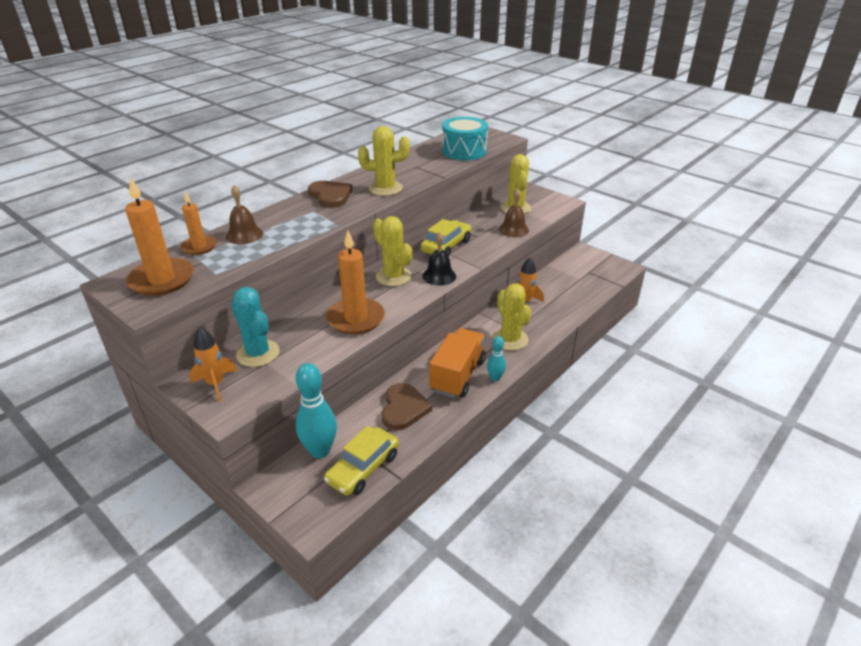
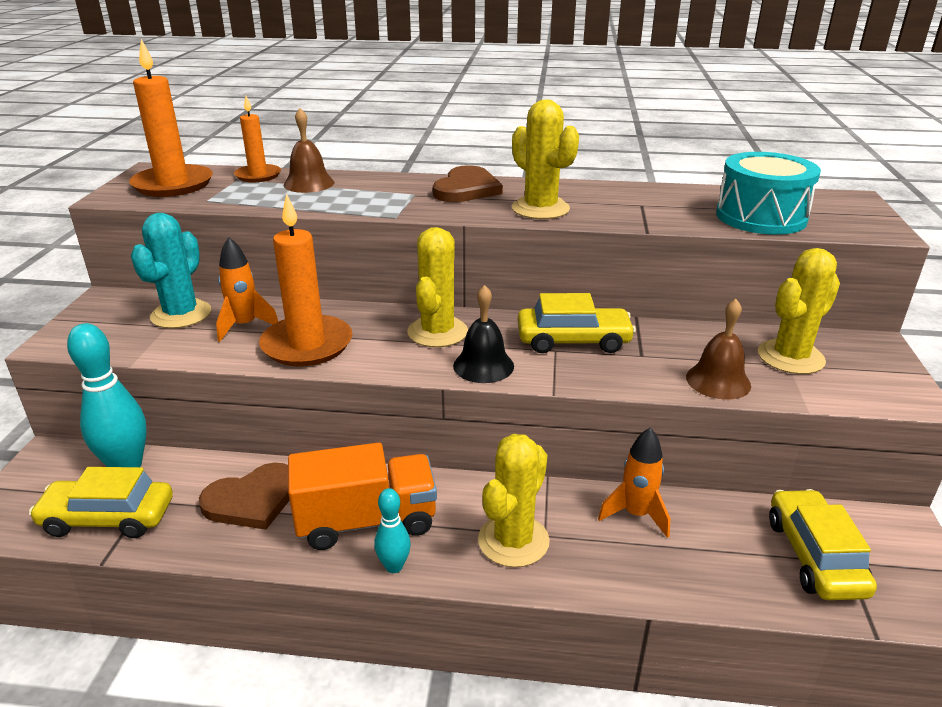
camera: 55 degrees right, 5 degrees down
orange rocket [189,327,237,402] -> orange rocket moved to [216,237,278,342]
none -> yellow car [769,489,877,600]

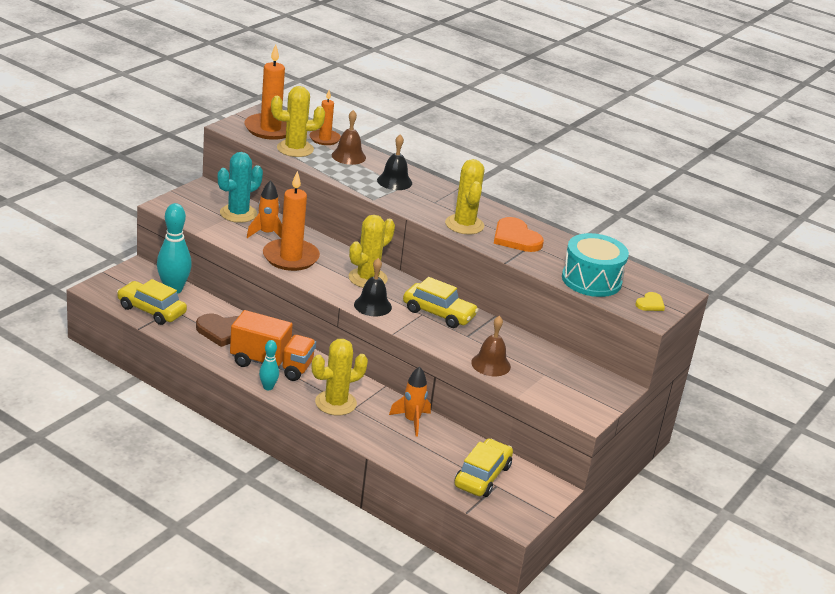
camera: 25 degrees right, 0 degrees up
brown heart [433,165,503,202] -> none
yellow cactus [758,248,840,374] -> yellow cactus moved to [271,86,325,157]
none -> black bell [377,134,412,190]
none -> orange heart [494,217,544,252]
none -> yellow heart [636,292,665,311]

